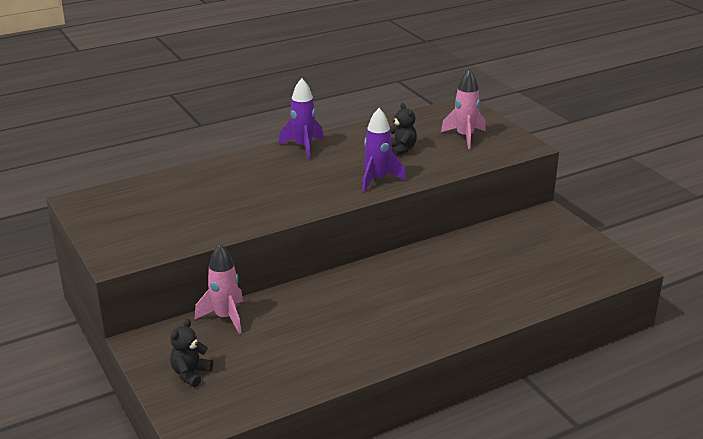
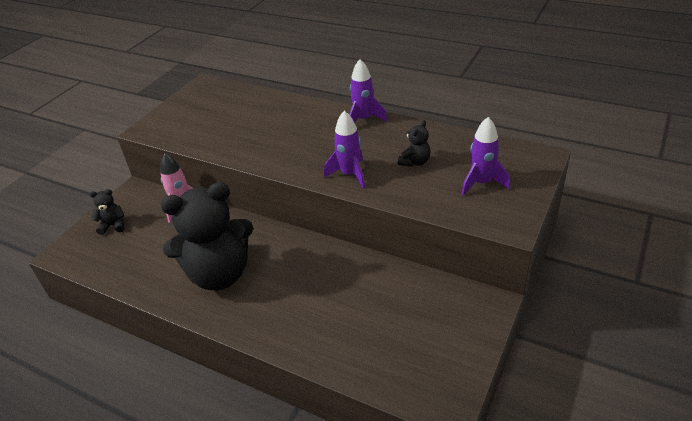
camera: 60 degrees right, 10 degrees up
pink rocket [441,69,486,149] -> purple rocket [461,117,510,195]
none -> black teddy bear [161,182,253,290]

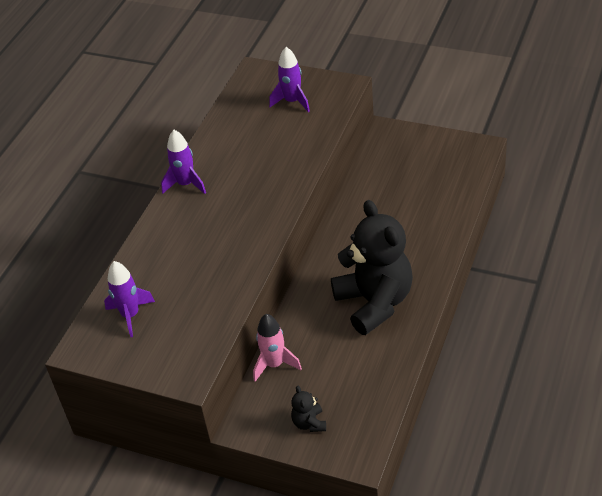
camera: 95 degrees left, 5 degrees up
purple rocket [324,111,365,189] -> purple rocket moved to [104,261,155,337]
black teddy bear [398,120,430,167] -> none

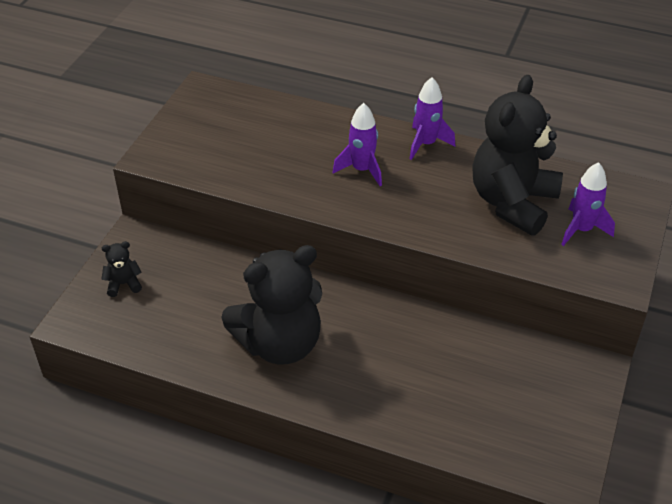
camera: 85 degrees right, 0 degrees up
purple rocket [104,261,155,337] -> purple rocket moved to [333,103,382,186]
pink rocket [253,314,302,382] -> none
none -> black teddy bear [472,75,563,236]

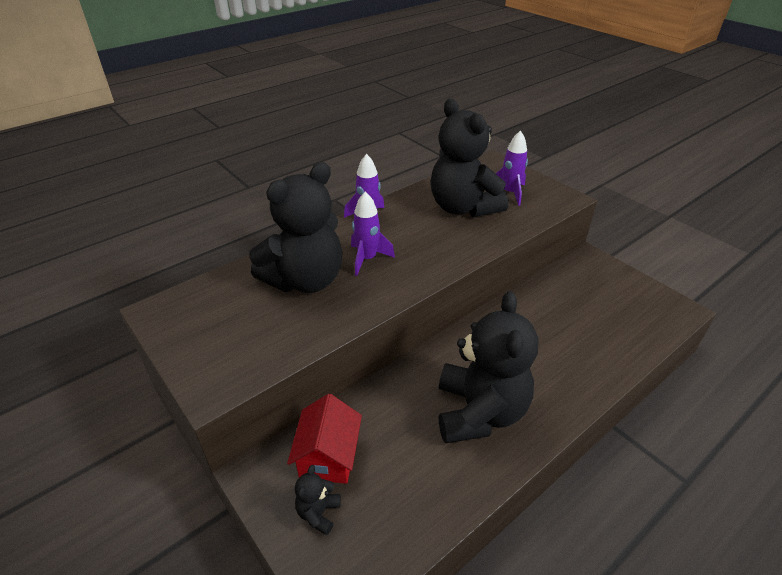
camera: 60 degrees left, 5 degrees down
none -> black teddy bear [249,162,342,293]
none -> red house [287,394,362,484]

